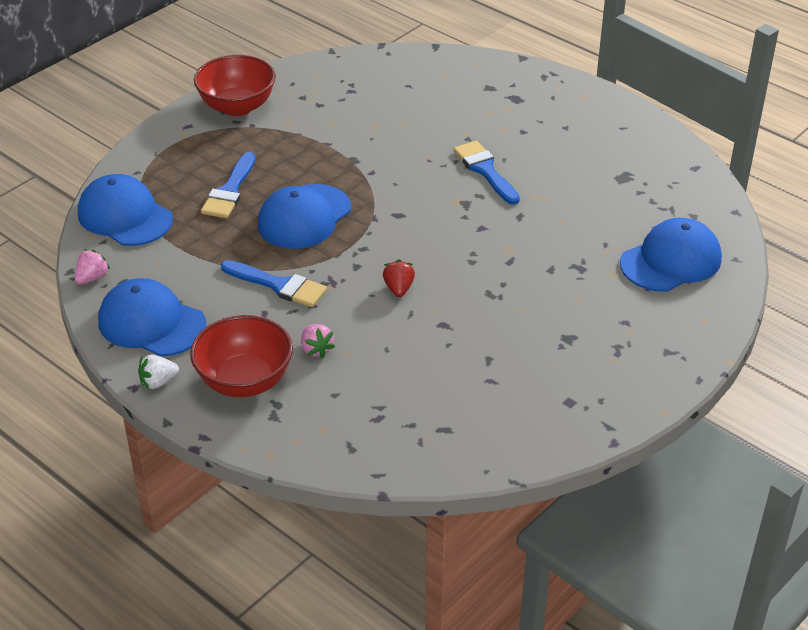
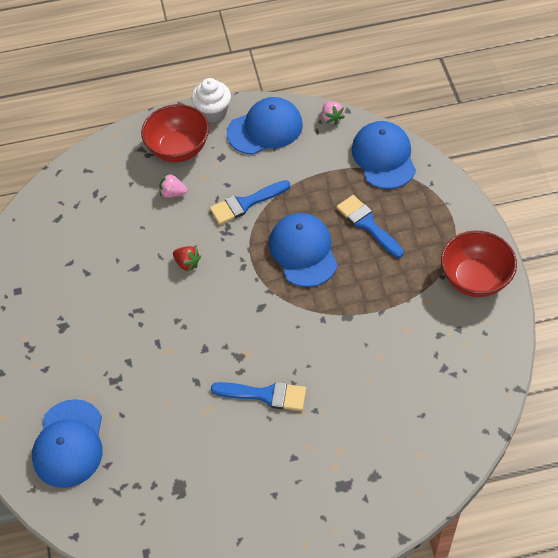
camera: 130 degrees right, 15 degrees up
blue cap [78,174,173,246] -> blue cap turned 90 degrees counterclockwise [351,121,416,189]
white strawberry [138,355,179,389] -> white cupcake [191,78,231,123]

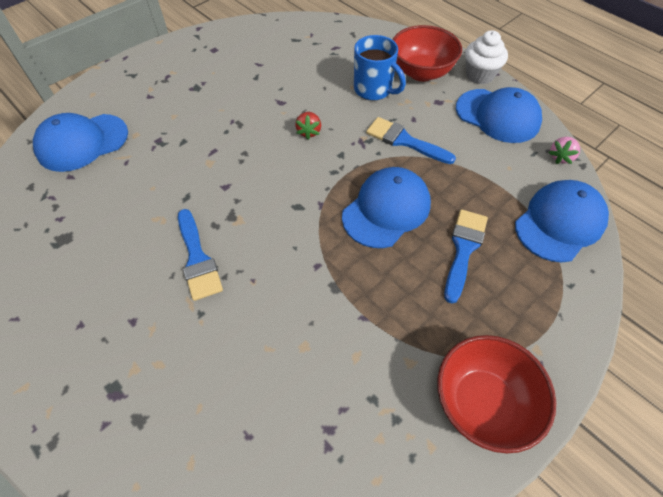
camera: 55 degrees right, 0 degrees up
pink strawberry [160,174,187,198] -> blue mug [354,35,406,101]

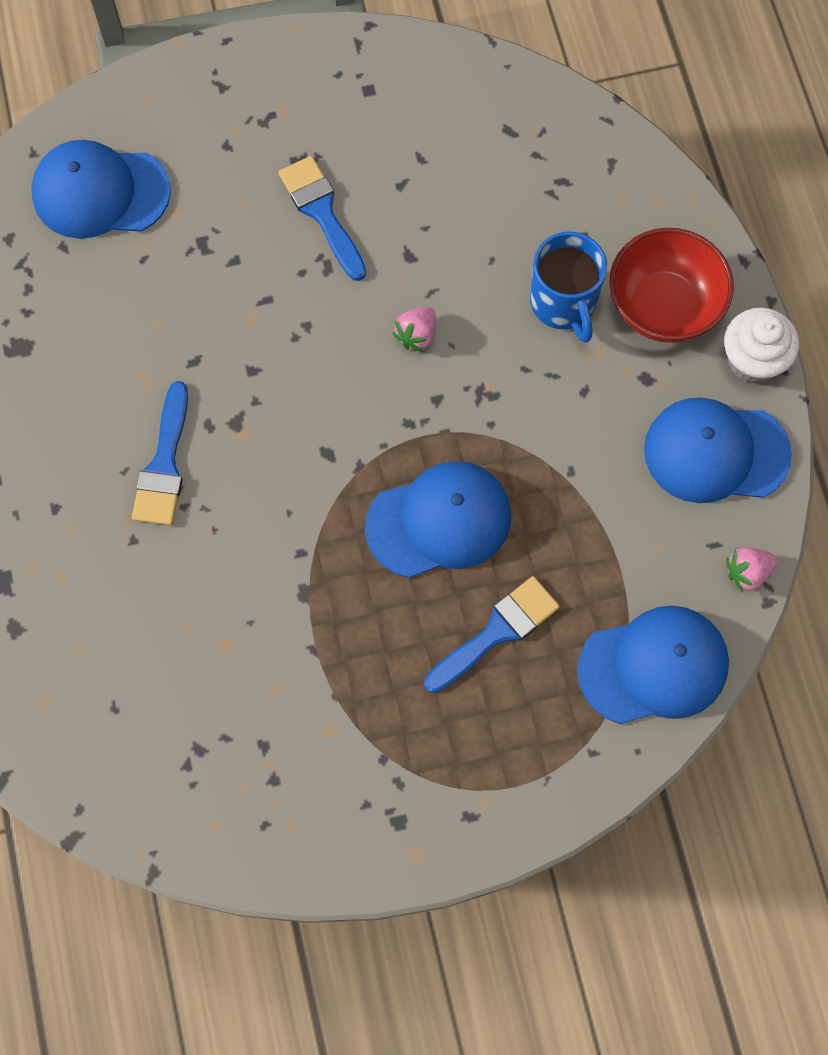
camera: 30 degrees right, 15 degrees up
red strawberry [295,112,321,140] -> pink strawberry [392,307,436,352]
blue brush [366,117,456,164] -> blue brush moved to [279,156,366,281]
red bowl [437,335,556,453] -> none
blue cap [456,87,542,143] -> blue cap turned 120 degrees clockwise [644,398,792,503]

